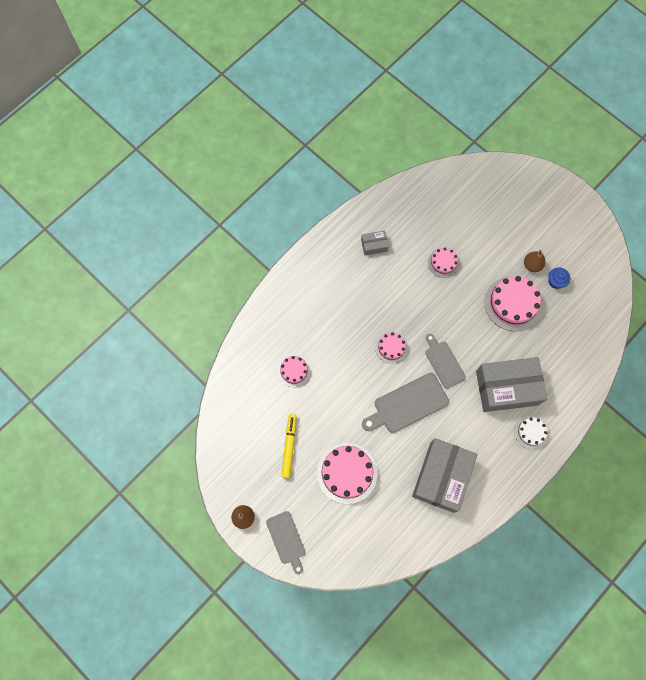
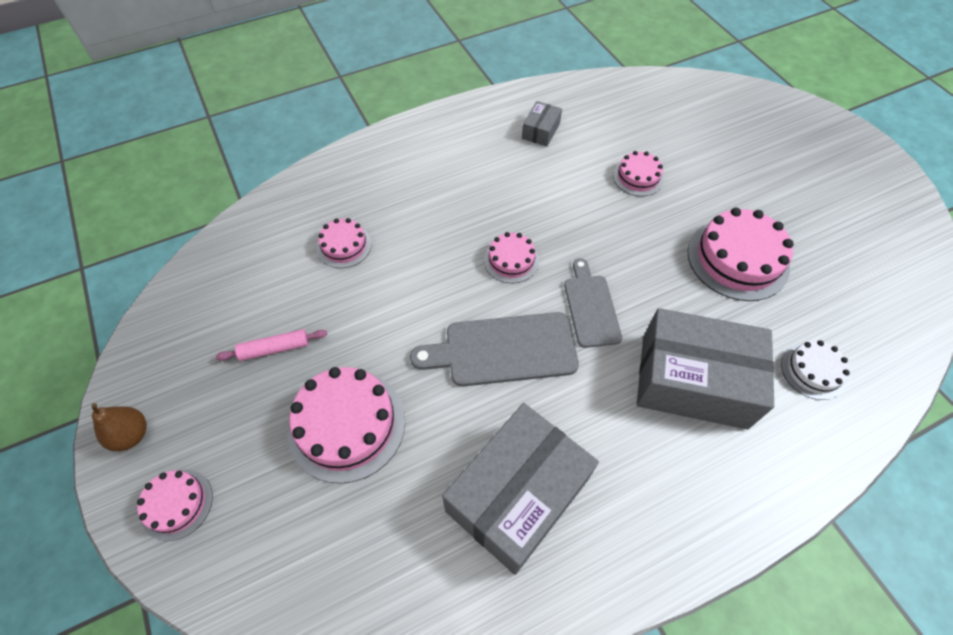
camera: 20 degrees right, 15 degrees down
grey cutting board [266,511,306,574] -> pink cake [137,469,213,541]
yellow marker [281,414,296,478] -> pink rolling pin [216,329,327,361]
grey box [361,230,389,255] -> grey box turned 75 degrees counterclockwise [522,101,562,147]
white cake [514,416,548,449] -> white cake moved to [781,340,850,400]
brown pear [524,250,546,272] -> none
blue cupcake [548,267,570,289] -> none

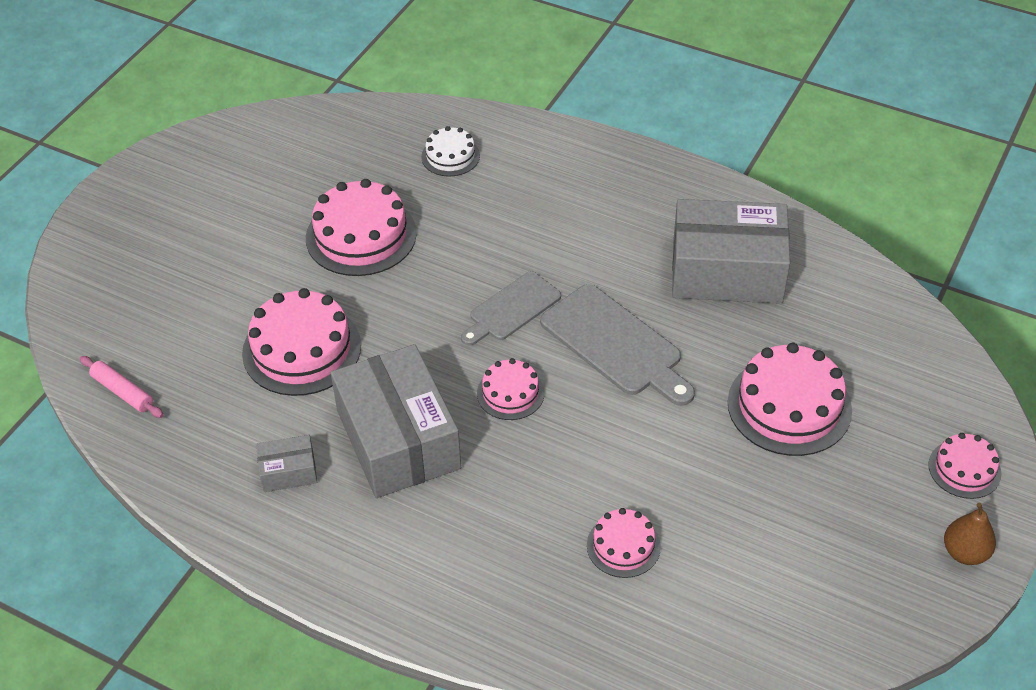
camera: 125 degrees left, 10 degrees down
pink rolling pin [216,329,327,361] -> pink rolling pin moved to [80,356,163,418]
pink cake [613,151,664,196] -> pink cake [242,288,361,396], size x1.80
grey box [637,308,774,430] -> grey box moved to [331,344,461,498]

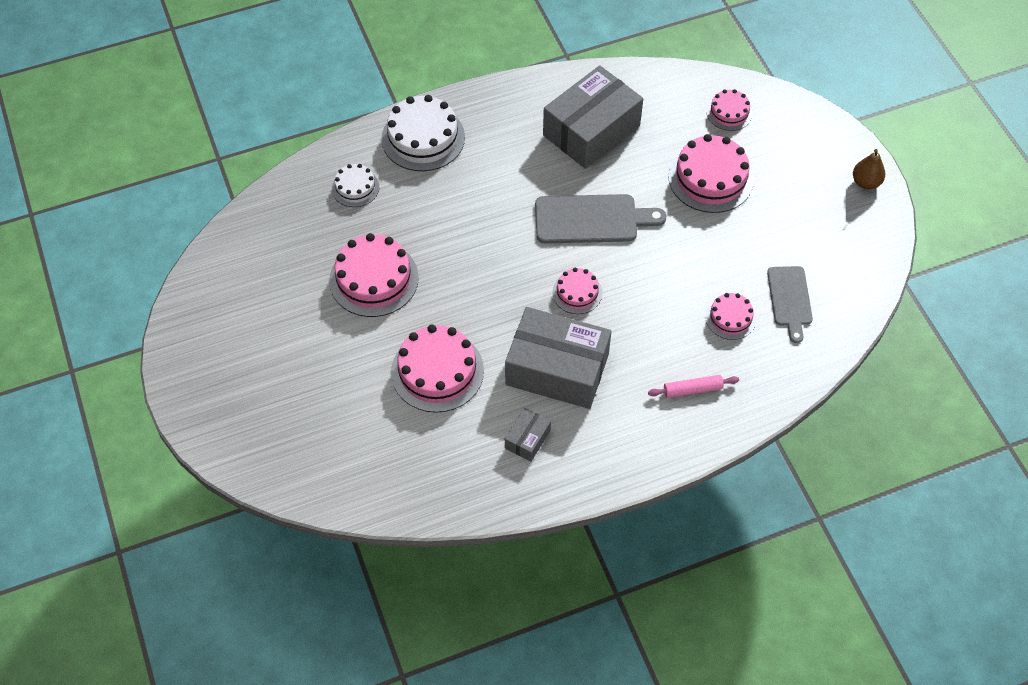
camera: 50 degrees left, 10 degrees up
pink rolling pin [80,356,163,418] -> pink rolling pin moved to [648,375,739,398]
grey cutting board [461,272,561,346] -> grey cutting board moved to [767,266,813,343]
pink cake [928,433,1002,499] -> pink cake moved to [706,89,752,131]
none -> white cake [381,95,465,171]

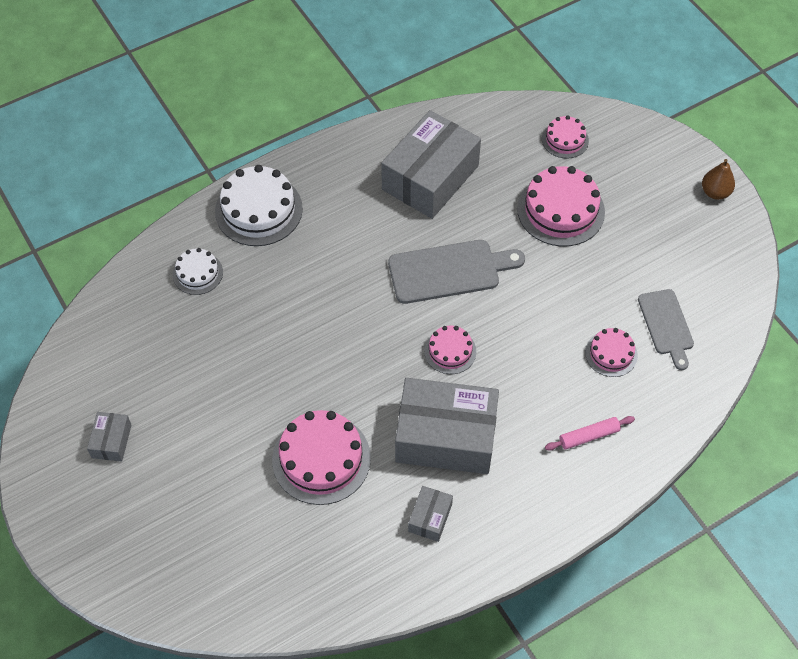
camera: 10 degrees left, 0 degrees up
pink cake [329,233,419,317] -> none
none -> grey box [87,412,132,462]

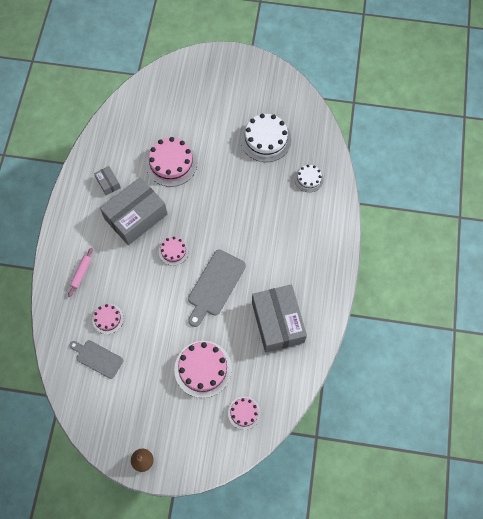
camera: 130 degrees right, 10 degrees up
grey box [87,412,132,462] -> none
white cake [215,165,303,246] -> white cake moved to [241,113,291,162]

